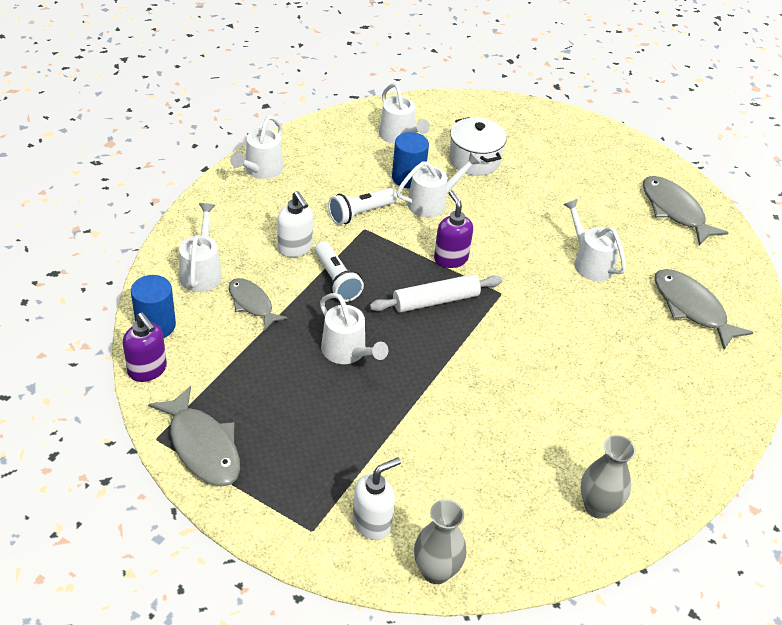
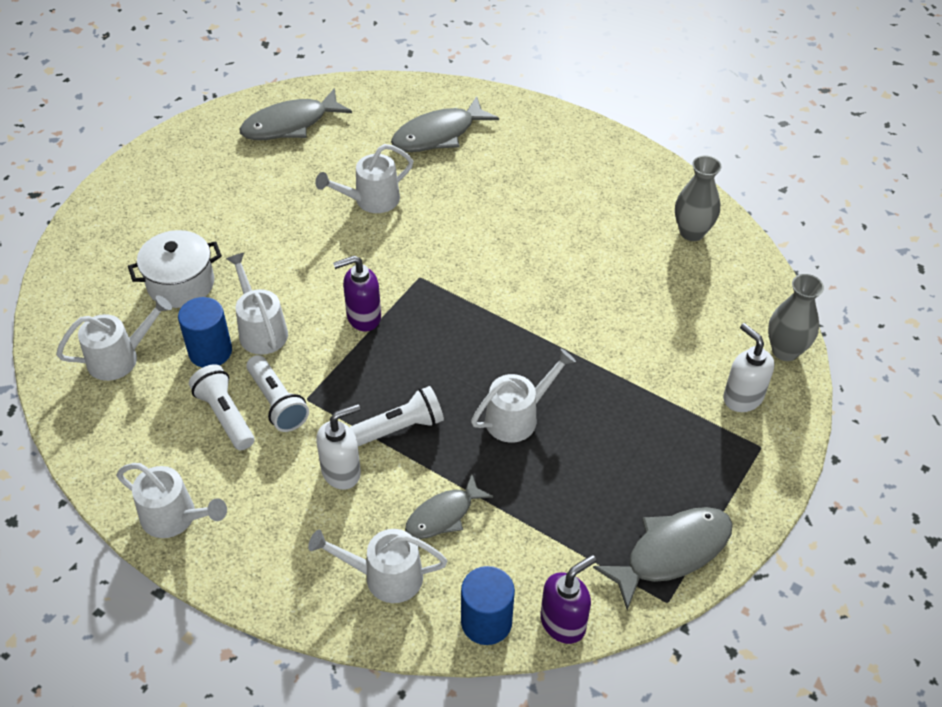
camera: 85 degrees left, 5 degrees up
white rolling pin [370,274,502,313] -> none
none -> white flashlight [189,364,254,450]

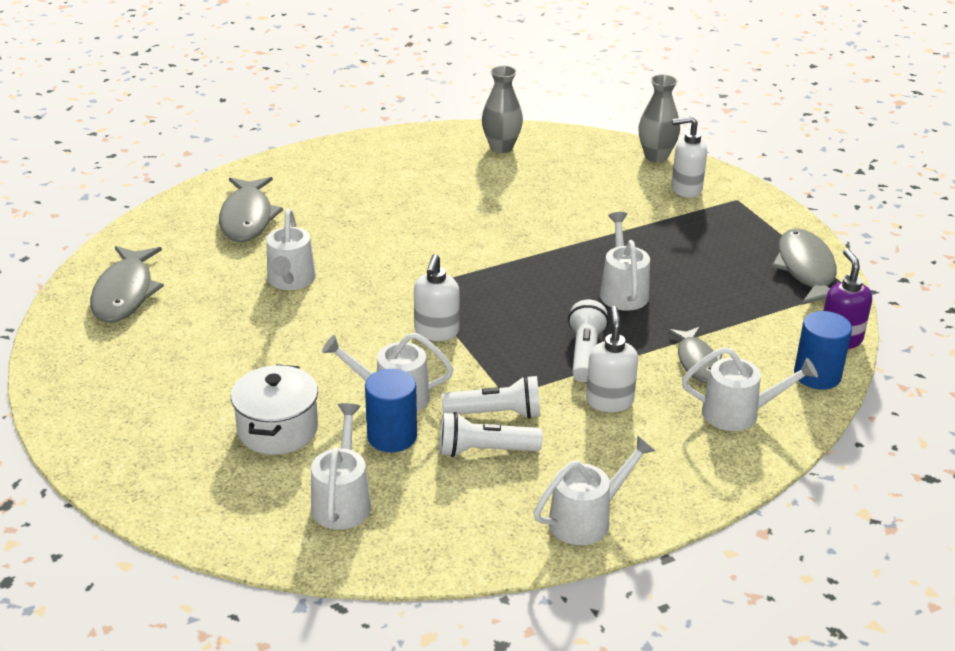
camera: 60 degrees left, 15 degrees down
white watering can [308,529,447,603] -> white watering can turned 120 degrees counterclockwise [682,347,818,431]
purple soap dispenser [333,255,381,332] -> white soap dispenser [414,254,459,341]

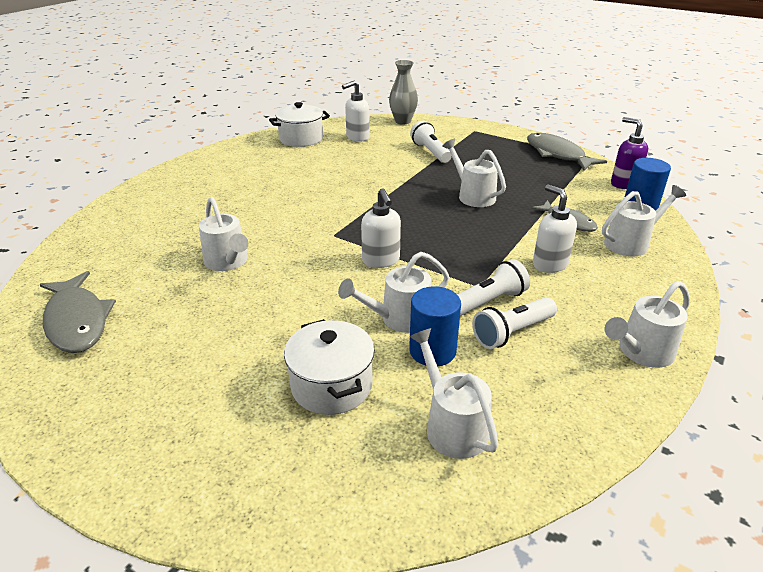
camera: 30 degrees left, 0 degrees up
grey fish [219,177,283,242] -> none
grey vase [482,66,523,153] -> white pot [269,102,330,147]
white watering can [534,435,655,545] -> white watering can turned 150 degrees counterclockwise [605,281,690,368]
white flashlight [568,300,609,382] -> white flashlight moved to [410,121,452,163]
white soap dispenser [671,116,707,198] -> white soap dispenser moved to [342,80,370,142]

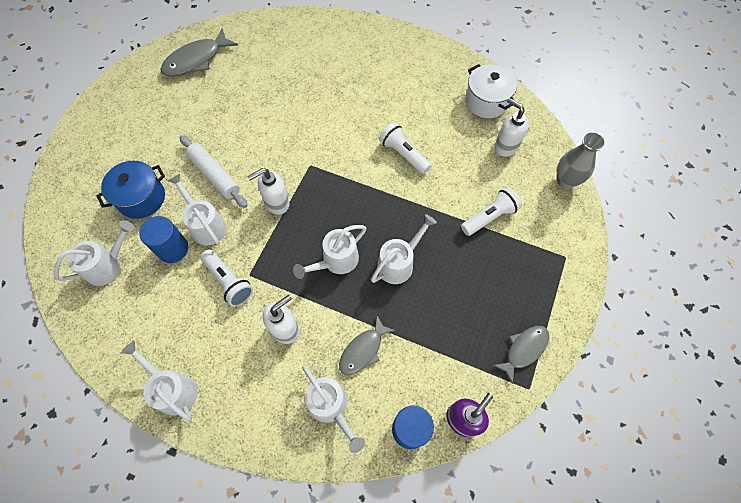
camera: 80 degrees right, 30 degrees up
white watering can [199,197,248,271] -> white watering can moved to [293,225,367,279]
white pot [284,319,375,415] -> blue pot [96,161,165,219]
white flashlight [472,297,557,349] -> white flashlight moved to [379,122,431,174]
grey fish [527,133,607,171] -> grey fish [493,326,549,384], size x0.65
none -> white rolling pin [180,135,247,208]

